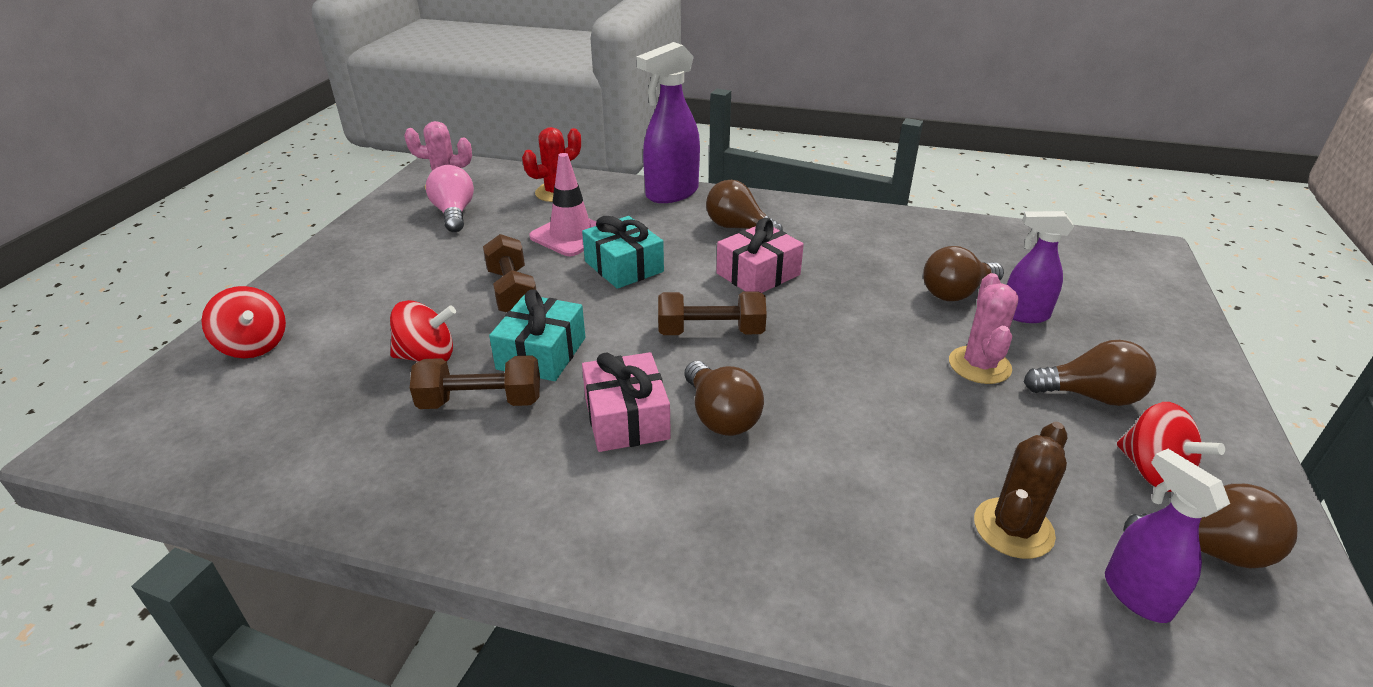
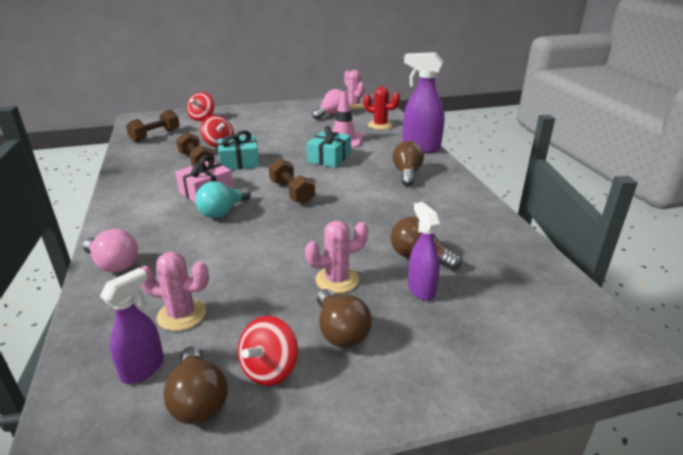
camera: 60 degrees right, 5 degrees down
brown dumbbell [483,234,536,313] -> brown dumbbell moved to [126,110,180,142]
brown light bulb [685,361,764,436] -> turquoise light bulb [195,181,251,218]
pink gift [716,218,804,293] -> none
brown cactus [974,422,1068,559] -> pink cactus [140,252,209,331]
none -> pink light bulb [83,229,138,272]

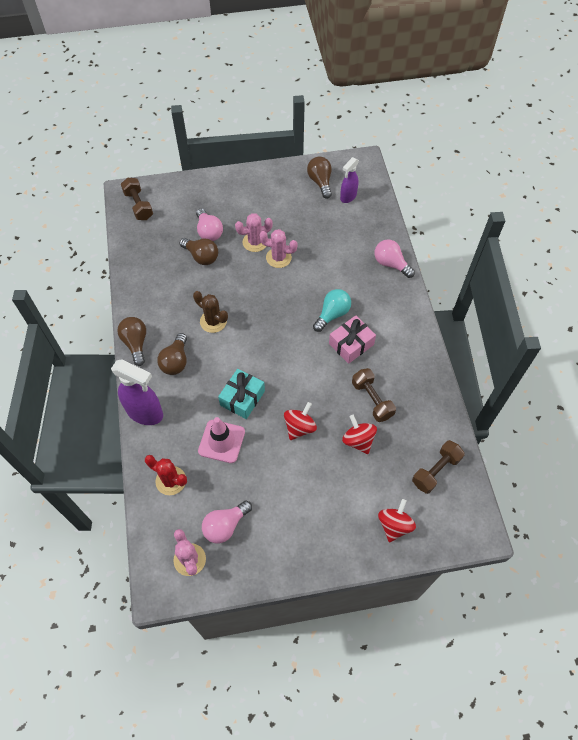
camera: 175 degrees left, 30 degrees up
pink cactus [140,252,209,331] -> pink cactus moved to [259,229,298,268]
turquoise gift [218,131,259,170] -> none
red spinning top [238,316,298,386] -> red spinning top moved to [284,402,317,440]
brown dumbbell [269,158,315,204] -> brown dumbbell moved to [121,178,153,220]
brown light bulb [317,289,372,348] -> brown light bulb moved to [117,317,146,366]
purple spray bottle [408,202,440,300] -> pink light bulb [196,208,223,241]
none -> brown cactus [193,291,228,333]

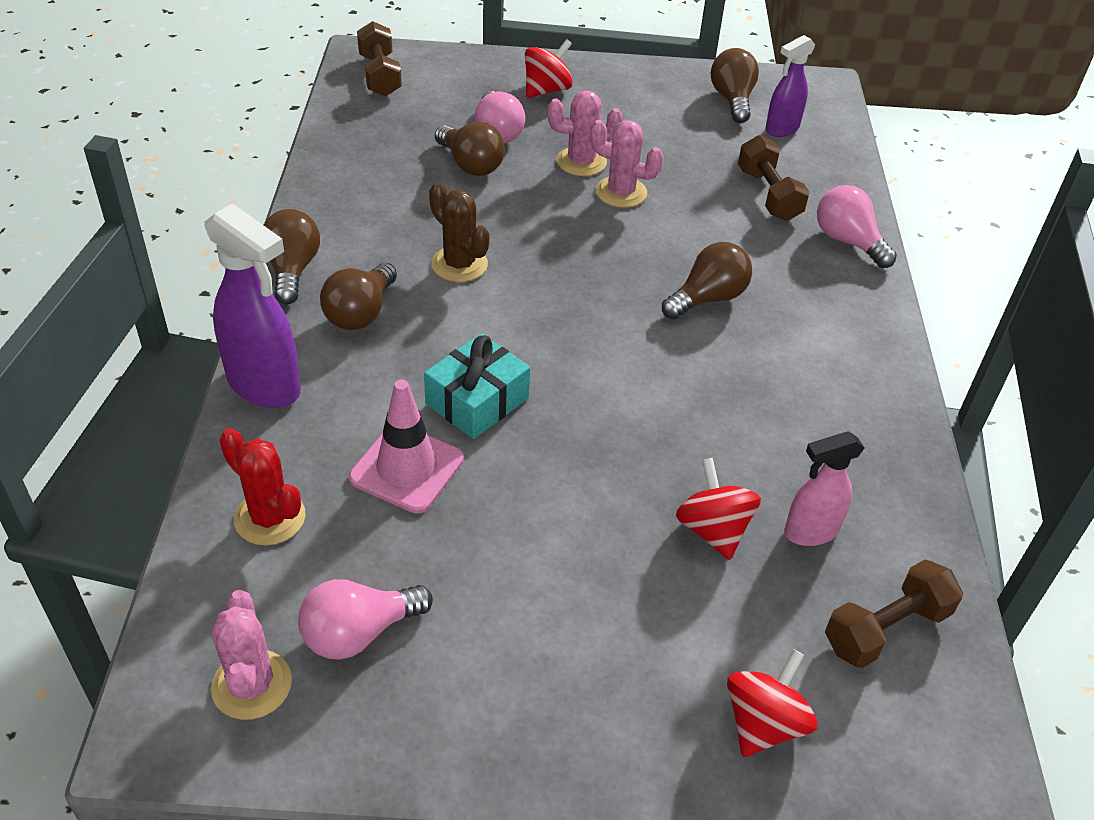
camera: 10 degrees right, 15 degrees down
red spinning top [284,402,317,440] -> red spinning top moved to [525,39,573,98]
turquoise light bulb [313,289,351,332] -> brown light bulb [662,242,752,320]
pink gift [329,315,376,364] -> none
brown dumbbell [352,368,396,422] -> brown dumbbell moved to [738,135,810,221]
none -> pink spray bottle [784,431,865,546]

